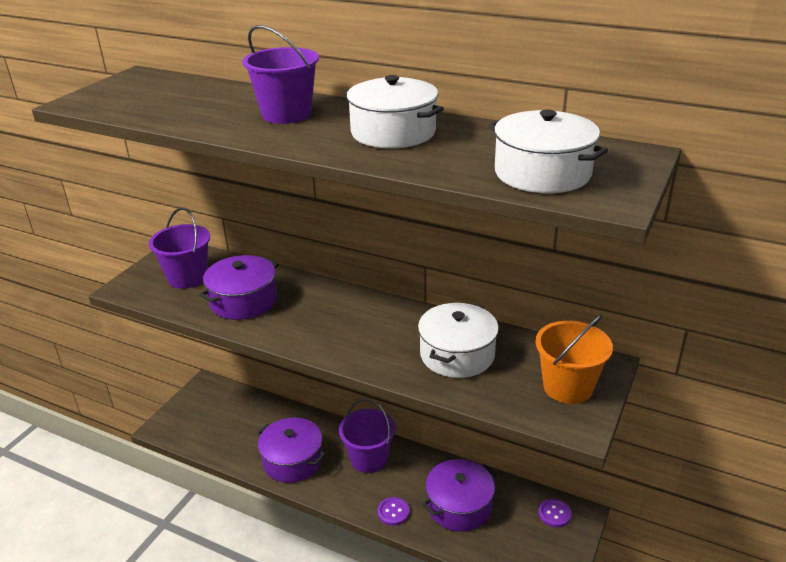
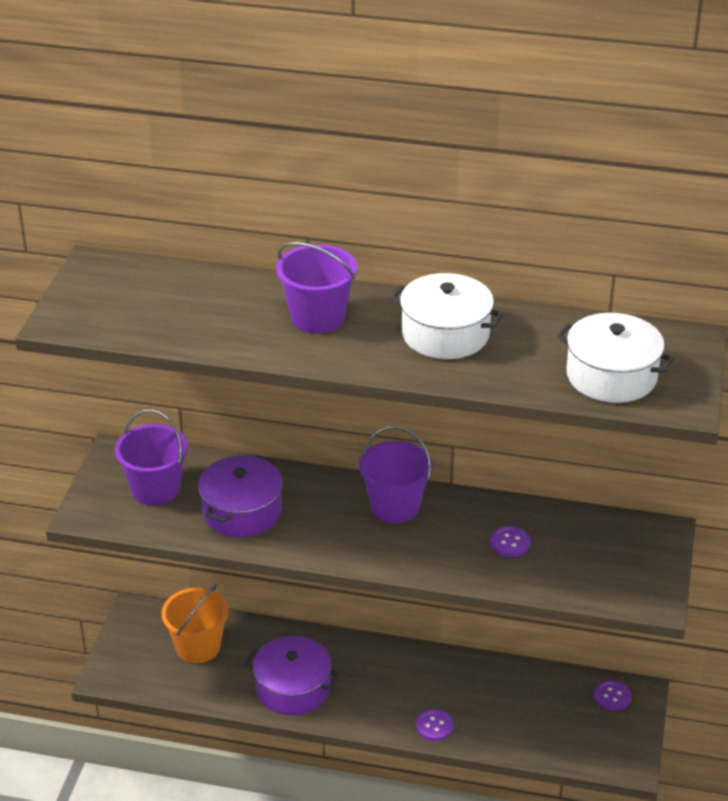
camera: 15 degrees left, 5 degrees up
purple bucket [339,399,395,473] -> purple bucket moved to [359,426,433,523]
white pot [418,303,499,378] -> purple button [490,526,531,557]
purple pot [422,459,496,532] -> none
orange bucket [535,315,613,404] -> orange bucket moved to [161,583,229,663]

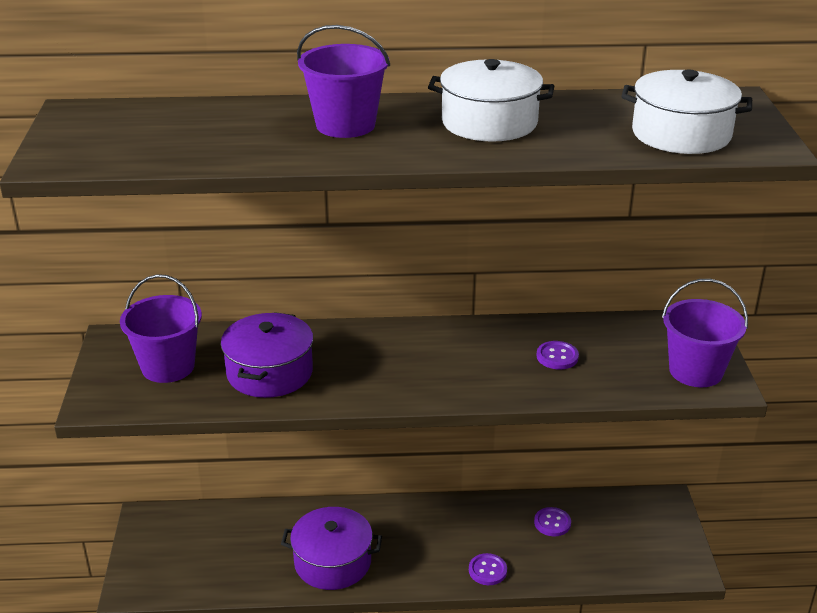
camera: 15 degrees left, 5 degrees down
orange bucket [161,583,229,663] -> none
purple bucket [359,426,433,523] -> purple bucket moved to [662,279,748,387]
purple button [594,680,631,711] -> purple button moved to [534,507,571,536]

